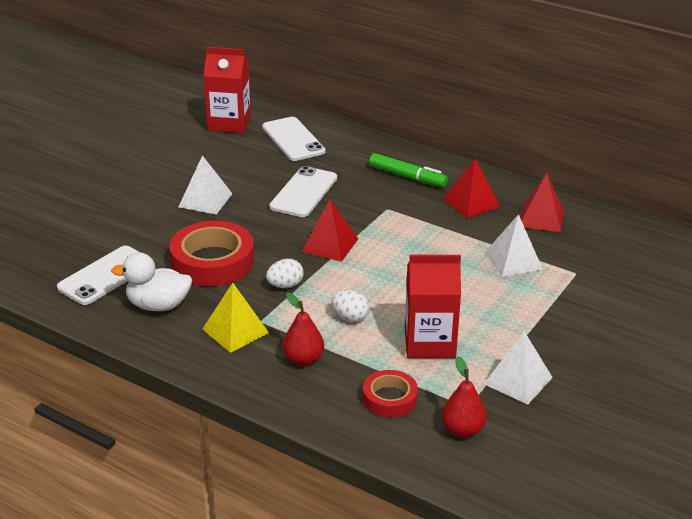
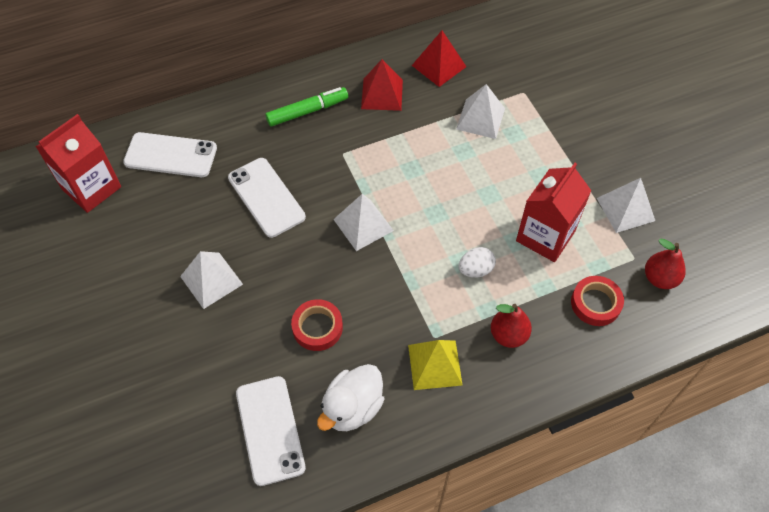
camera: 55 degrees left, 25 degrees up
red tape [169,221,254,286] -> red tape [291,299,343,351], size x0.57
white egg [266,259,304,288] -> none
red pyramid [302,199,358,262] -> white pyramid [333,194,394,251]

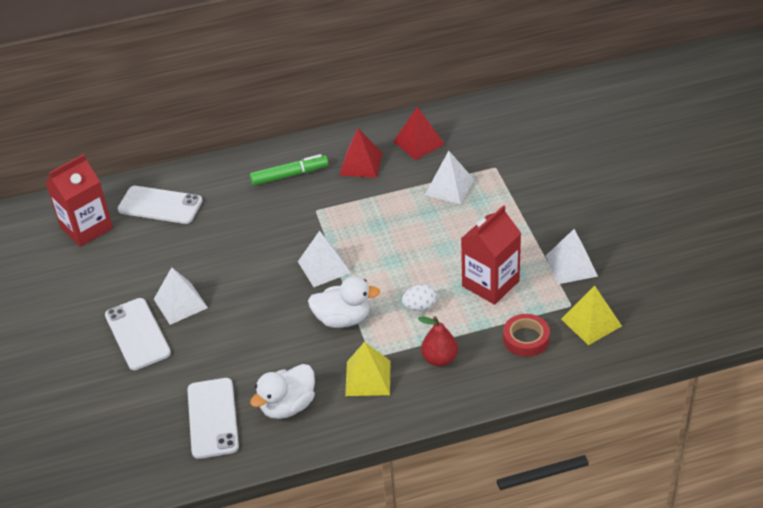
camera: 10 degrees right, 15 degrees down
white phone [228,158,306,238] -> white phone moved to [105,298,171,370]
red tape [291,299,343,351] -> none
red pear [645,238,686,289] -> yellow pyramid [561,285,622,345]
none -> white duck [308,276,380,328]

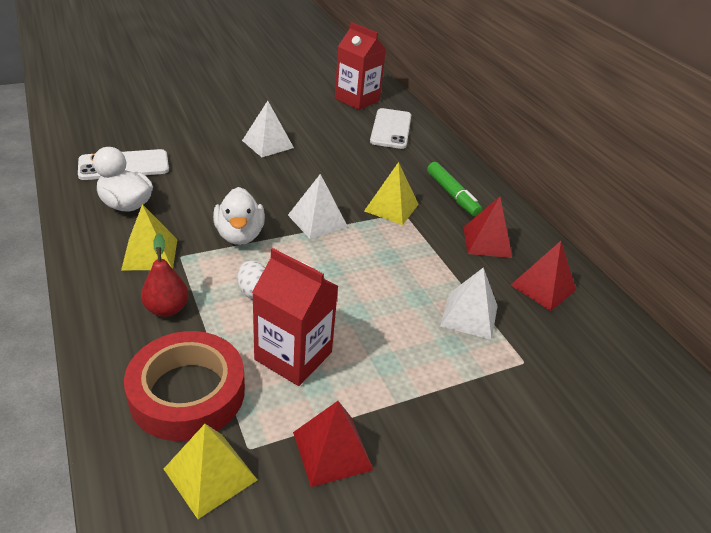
camera: 75 degrees right, 5 degrees down
white phone [105,298,171,370] -> none
red tape [503,314,550,357] -> red tape [124,331,245,441], size x1.76
white pyramid [546,229,598,284] -> red pyramid [293,401,373,487]
none -> yellow pyramid [364,162,419,225]

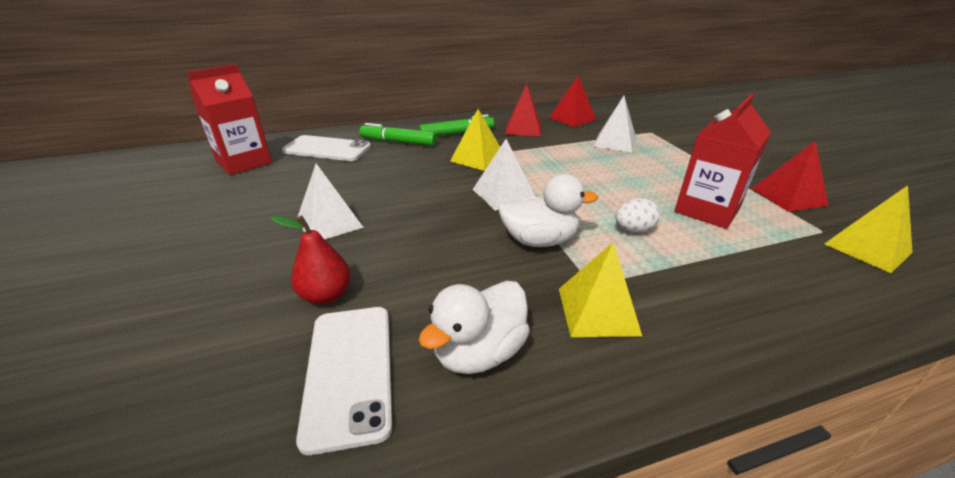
camera: 80 degrees left, 5 degrees down
red tape [124,331,245,441] -> none
red pear [141,233,188,317] -> red pear moved to [270,216,351,305]
none -> green marker [359,123,437,146]

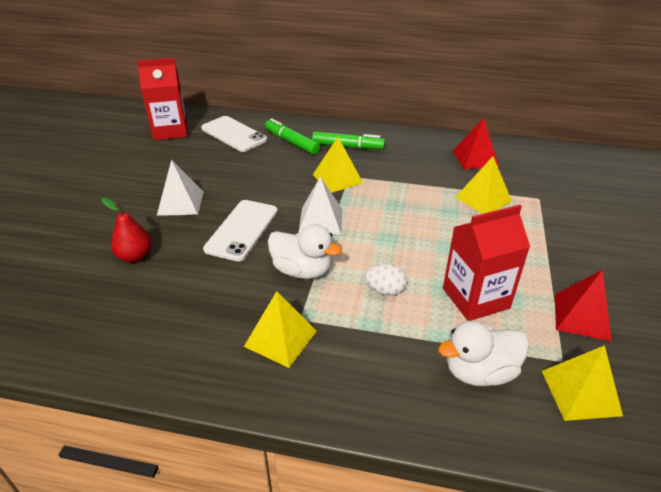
camera: 30 degrees right, 5 degrees up
white phone [296,307,392,455] -> white phone moved to [203,200,278,262]
white duck [419,281,530,374] -> white duck moved to [438,321,529,386]
red pyramid [505,84,542,136] -> none
white pyramid [593,96,636,152] -> yellow pyramid [456,156,512,214]

